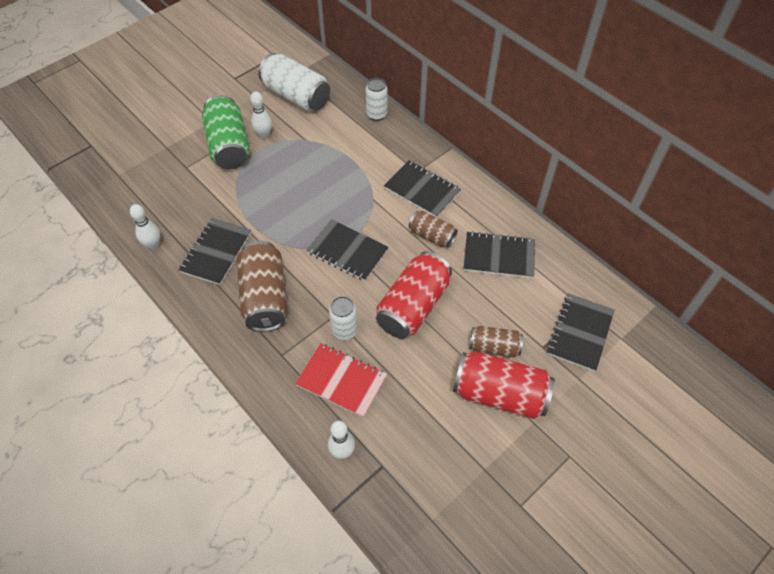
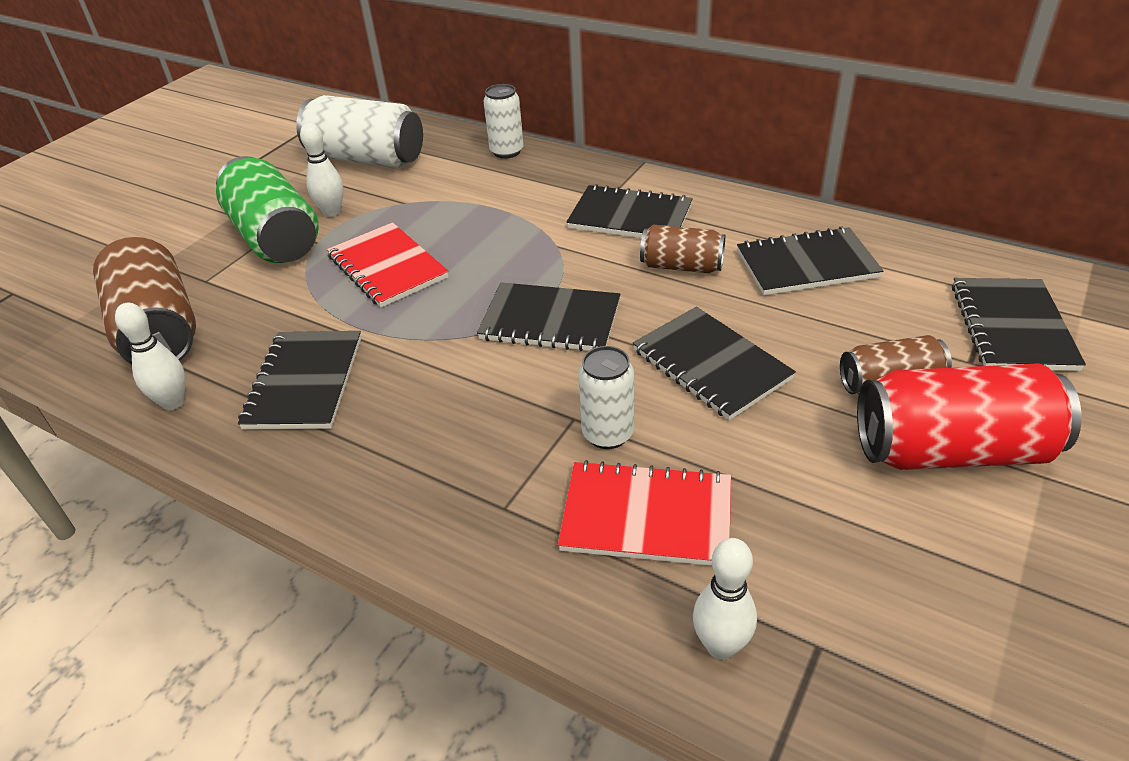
camera: 15 degrees left, 15 degrees down
brown can [237,241,288,332] -> brown can moved to [93,237,196,365]
red can [376,251,452,339] -> black notebook [633,307,796,420]
none -> red notebook [327,222,449,308]

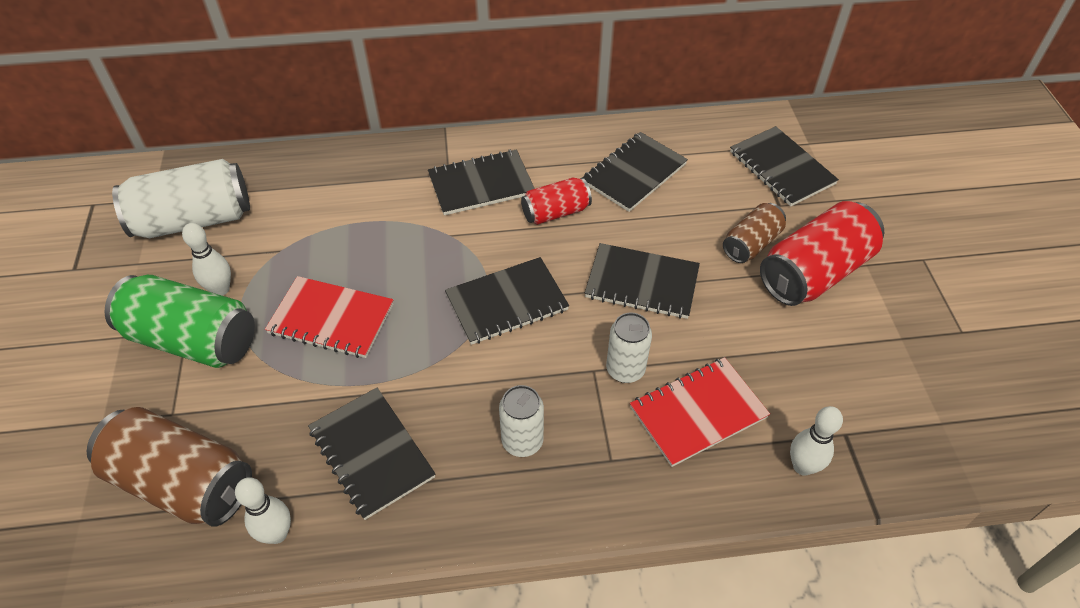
camera: 40 degrees left, 10 degrees up
white can [483,84,524,159] -> white can moved to [499,385,544,457]
brown can [640,225,725,273] -> red can [521,178,592,225]

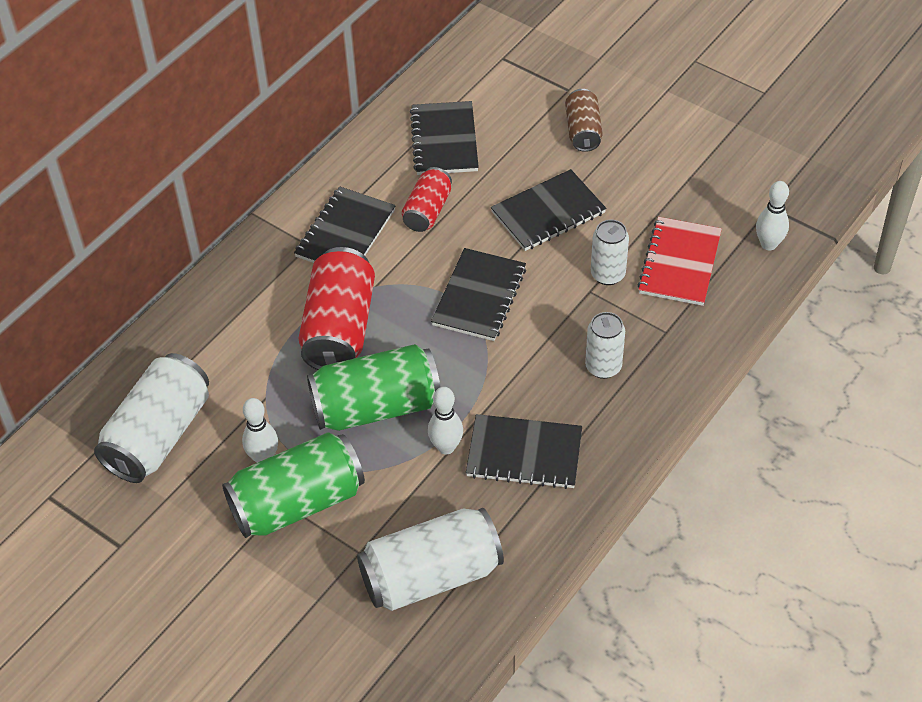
camera: 45 degrees left, 0 degrees up
brown can [87,407,252,527] -> white can [357,508,504,611]
white bowling pin [235,477,291,544] -> white bowling pin moved to [428,387,463,455]
red notebook [265,276,393,358] -> green can [307,344,441,431]
black notebook [730,126,839,207] -> none
red can [760,201,884,306] -> red can moved to [298,247,375,370]

